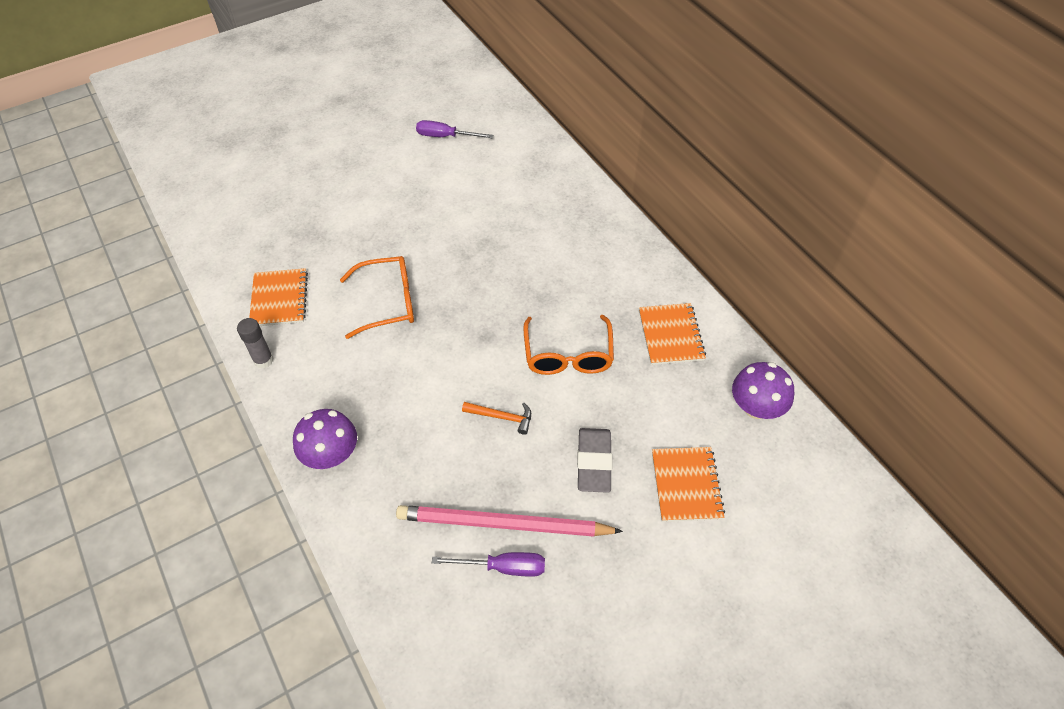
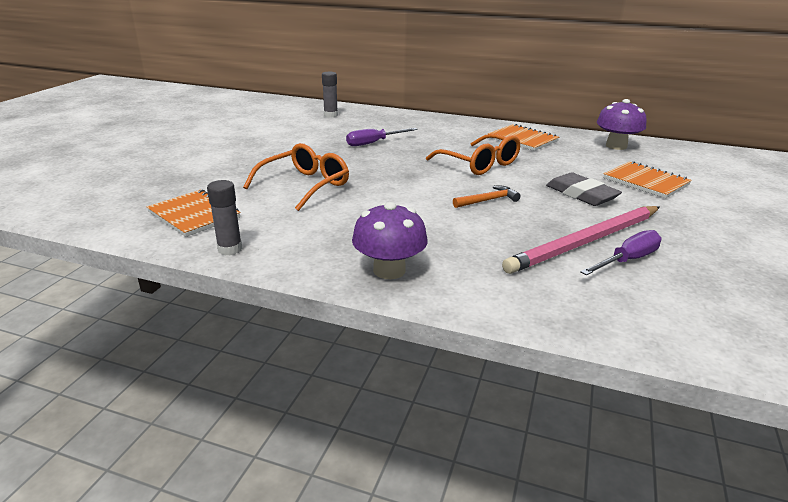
camera: 40 degrees left, 25 degrees down
purple screwdriver [416,120,493,138] -> purple screwdriver moved to [346,128,418,146]
none -> grey glue stick [322,72,338,118]

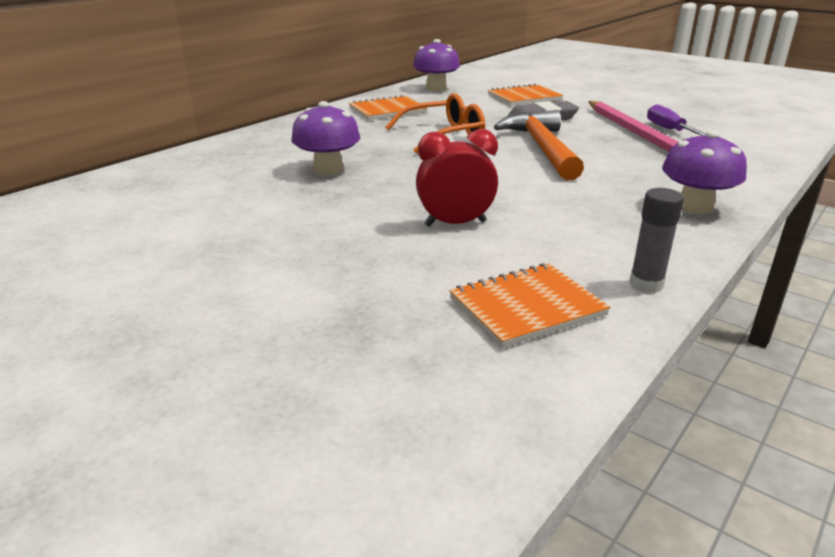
camera: 70 degrees left, 0 degrees up
orange glasses [243,143,349,211] -> red clock [416,129,498,227]
grey glue stick [322,72,338,118] -> none
purple screwdriver [346,128,418,146] -> purple mushroom [291,101,360,175]
orange hammer [453,185,521,208] -> orange hammer [494,110,584,180], size x2.14

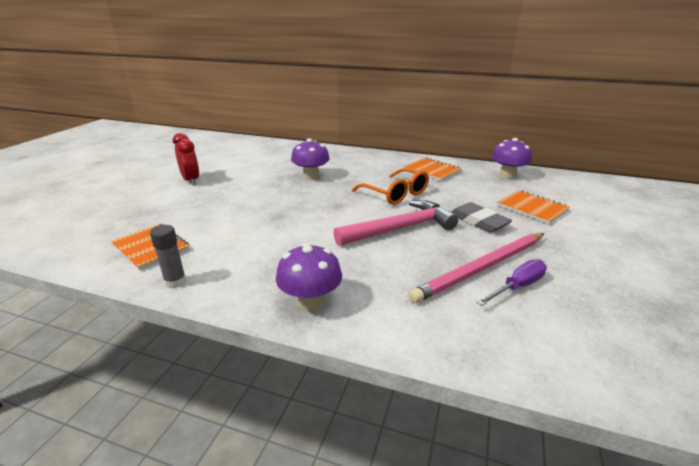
camera: 70 degrees right, 0 degrees up
red clock [416,129,498,227] -> red clock moved to [172,133,199,185]
orange hammer [494,110,584,180] -> pink hammer [333,200,458,246]

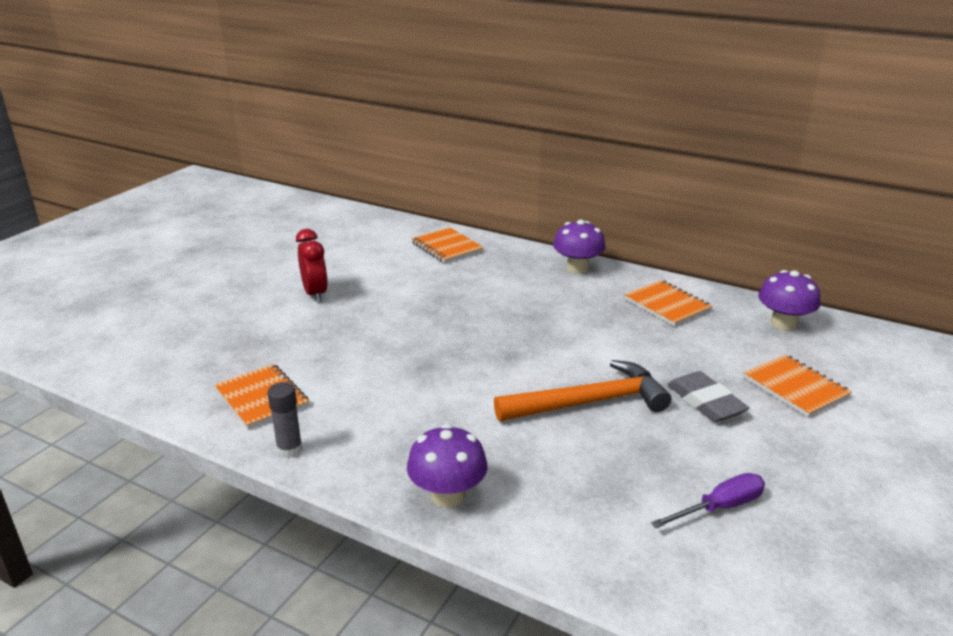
camera: 10 degrees right, 0 degrees up
purple mushroom [291,138,330,180] -> purple mushroom moved to [553,220,605,274]
pink hammer [333,200,458,246] -> orange hammer [494,360,671,421]
orange glasses [352,168,429,205] -> none
pink pencil [409,233,544,303] -> none
none -> orange notebook [411,227,484,263]

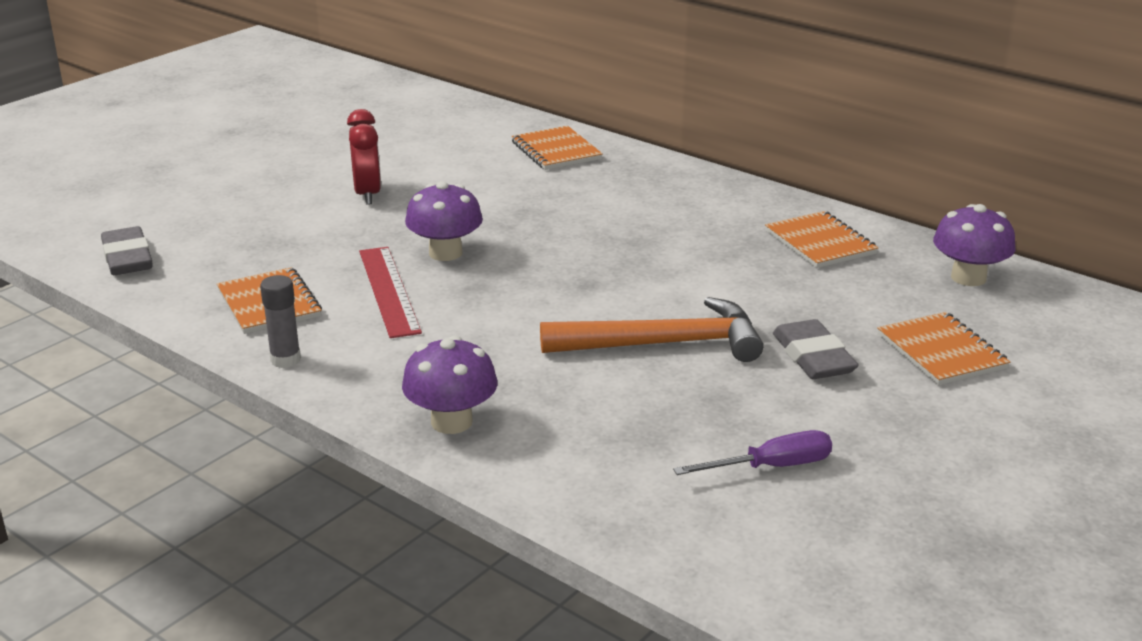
camera: 10 degrees right, 0 degrees up
purple mushroom [553,220,605,274] -> purple mushroom moved to [405,181,483,261]
none -> grey eraser [101,226,153,275]
none -> red ruler [359,247,422,338]

